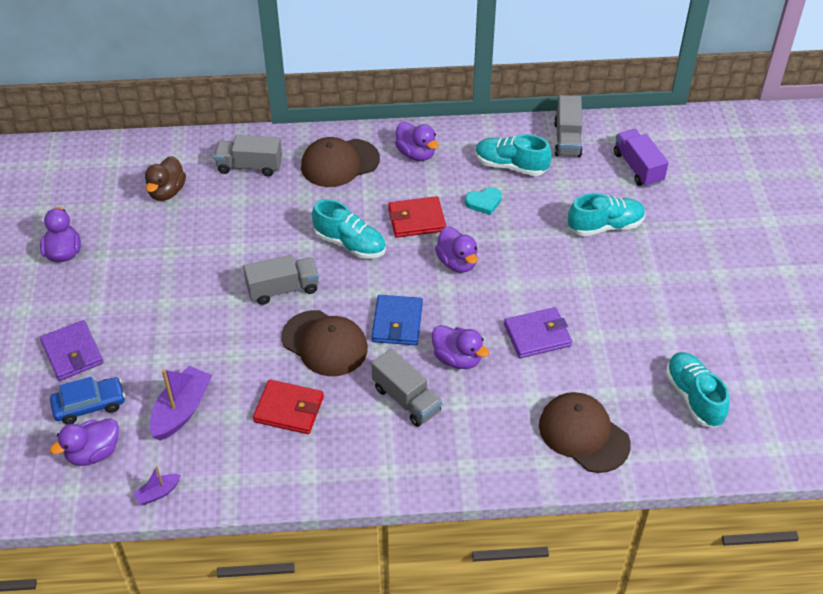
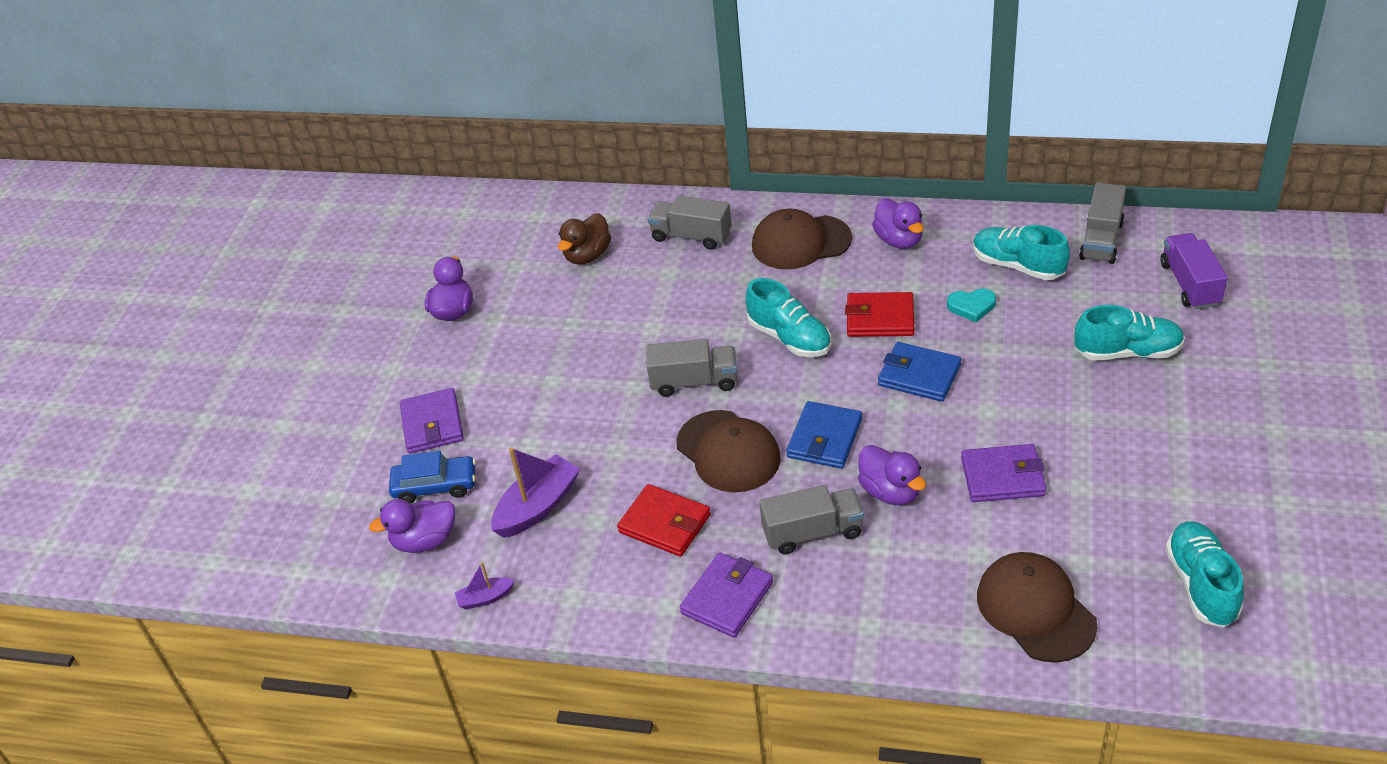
camera: 20 degrees right, 5 degrees down
grey truck [371,349,442,427] -> grey truck turned 75 degrees counterclockwise [759,485,864,555]
purple duck [435,227,478,273] -> blue wallet [878,342,961,402]
none -> purple wallet [680,553,773,638]

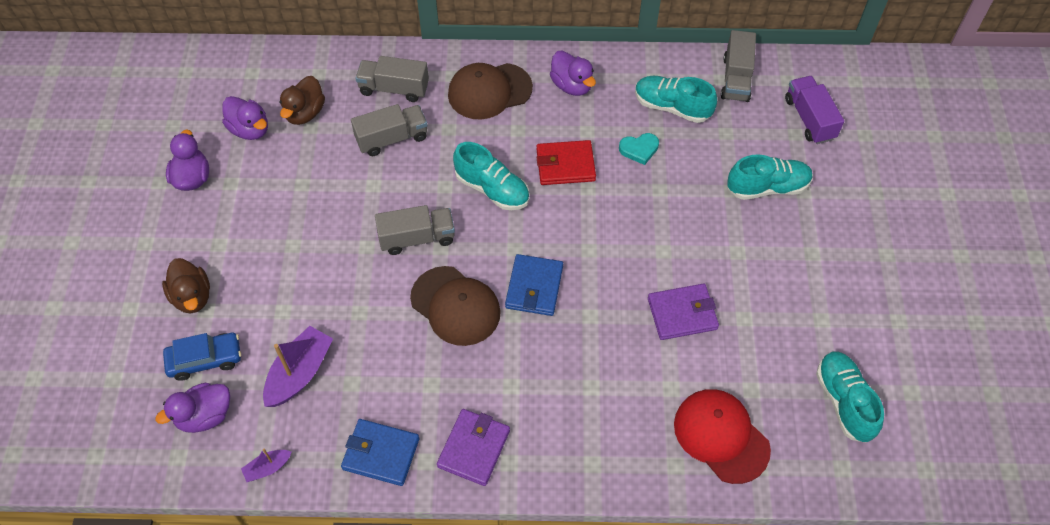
camera: 15 degrees left, 15 degrees up
purple wallet [400,388,464,454] -> brown duck [162,258,210,313]
red wallet [617,484,711,557] -> none
grey truck [759,485,864,555] -> grey truck moved to [351,104,428,156]
purple duck [858,445,926,505] -> purple duck moved to [222,96,268,140]
blue wallet [878,342,961,402] -> blue wallet moved to [341,419,419,486]
brown cap [977,552,1097,663] -> red cap [674,389,771,484]

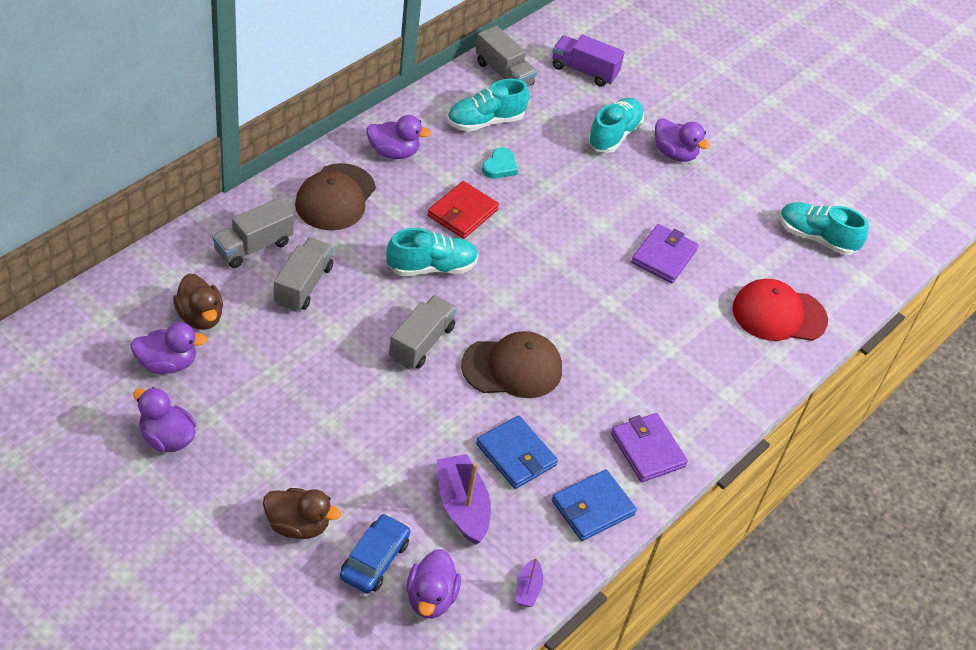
camera: 55 degrees left, 10 degrees down
blue wallet [505,254,563,316] -> blue wallet moved to [476,415,558,489]
none -> purple duck [655,118,710,162]

